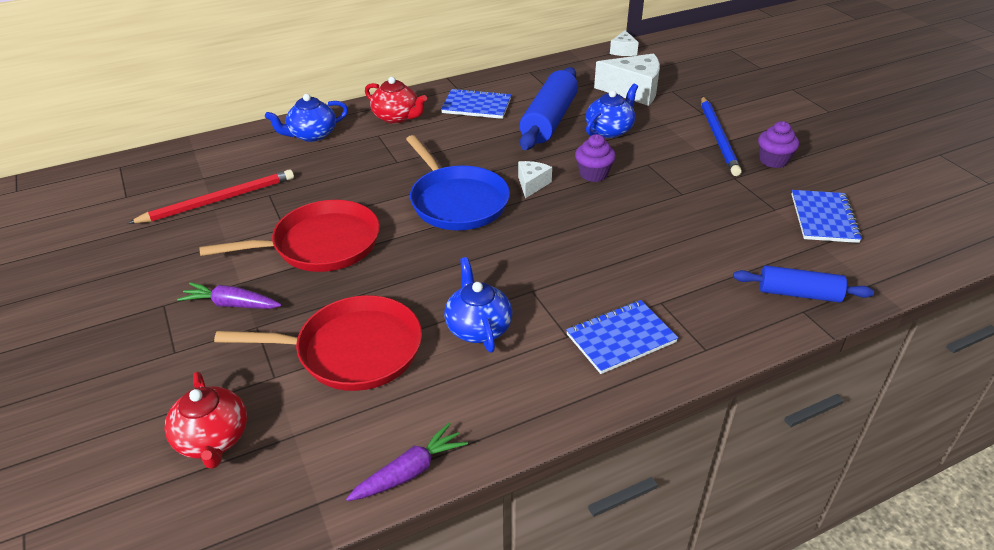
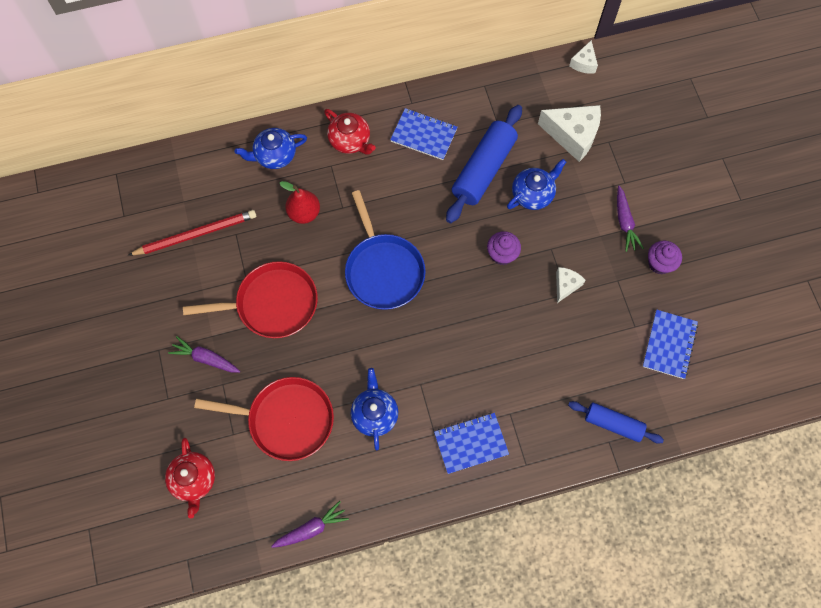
camera: 10 degrees right, 30 degrees up
white cheese [518,161,552,198] -> white cheese moved to [556,267,585,303]
blue pencil [701,96,742,176] -> purple carrot [617,186,644,252]
none -> red pear [280,181,320,224]

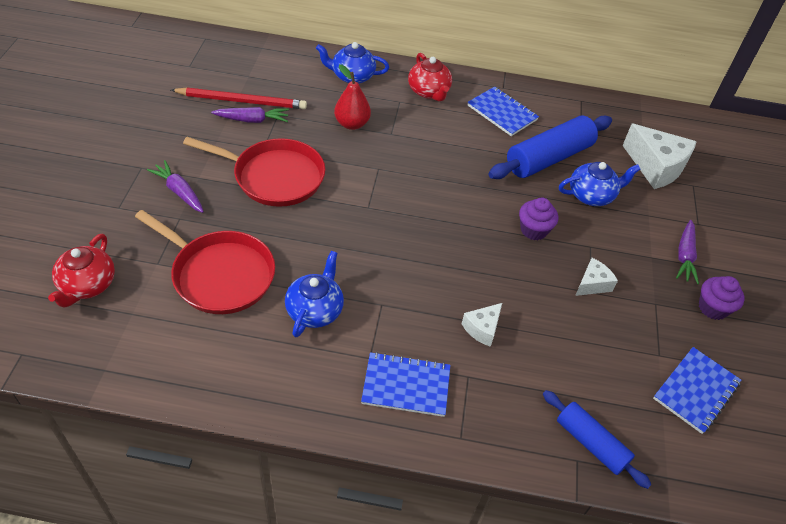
camera: 20 degrees right, 20 degrees down
purple carrot [271,501,349,548] -> purple carrot moved to [211,107,289,123]
blue pan [345,190,426,310] -> none
white cheese [569,40,598,74] -> white cheese moved to [462,303,502,347]

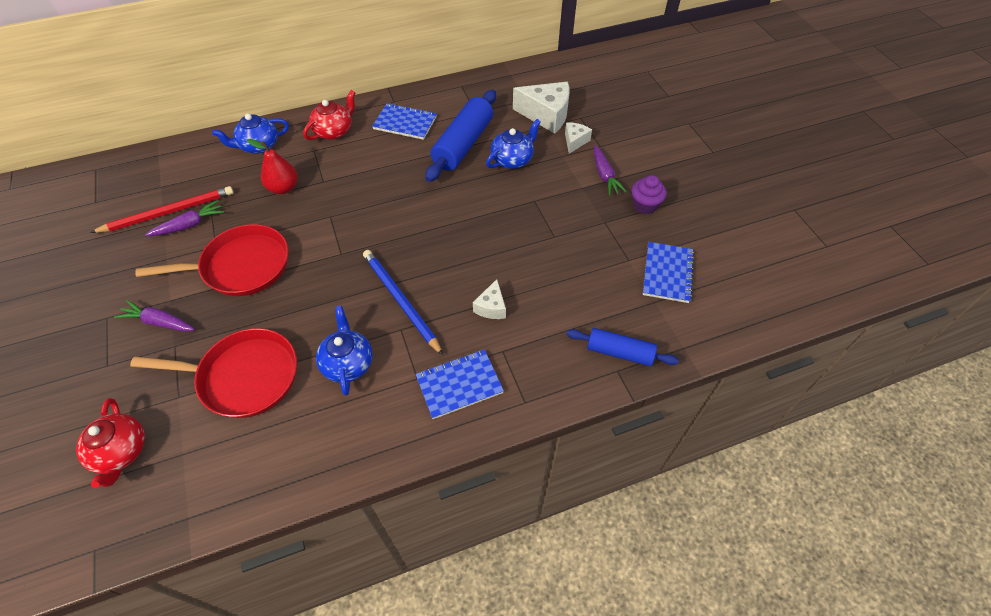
camera: 25 degrees left, 5 degrees up
red teapot [408,53,452,101] -> red teapot turned 90 degrees counterclockwise [303,90,356,140]
purple cupcake [519,198,558,240] -> none
white cheese [575,258,618,296] -> white cheese moved to [565,122,592,154]
none -> blue pencil [363,250,443,355]

